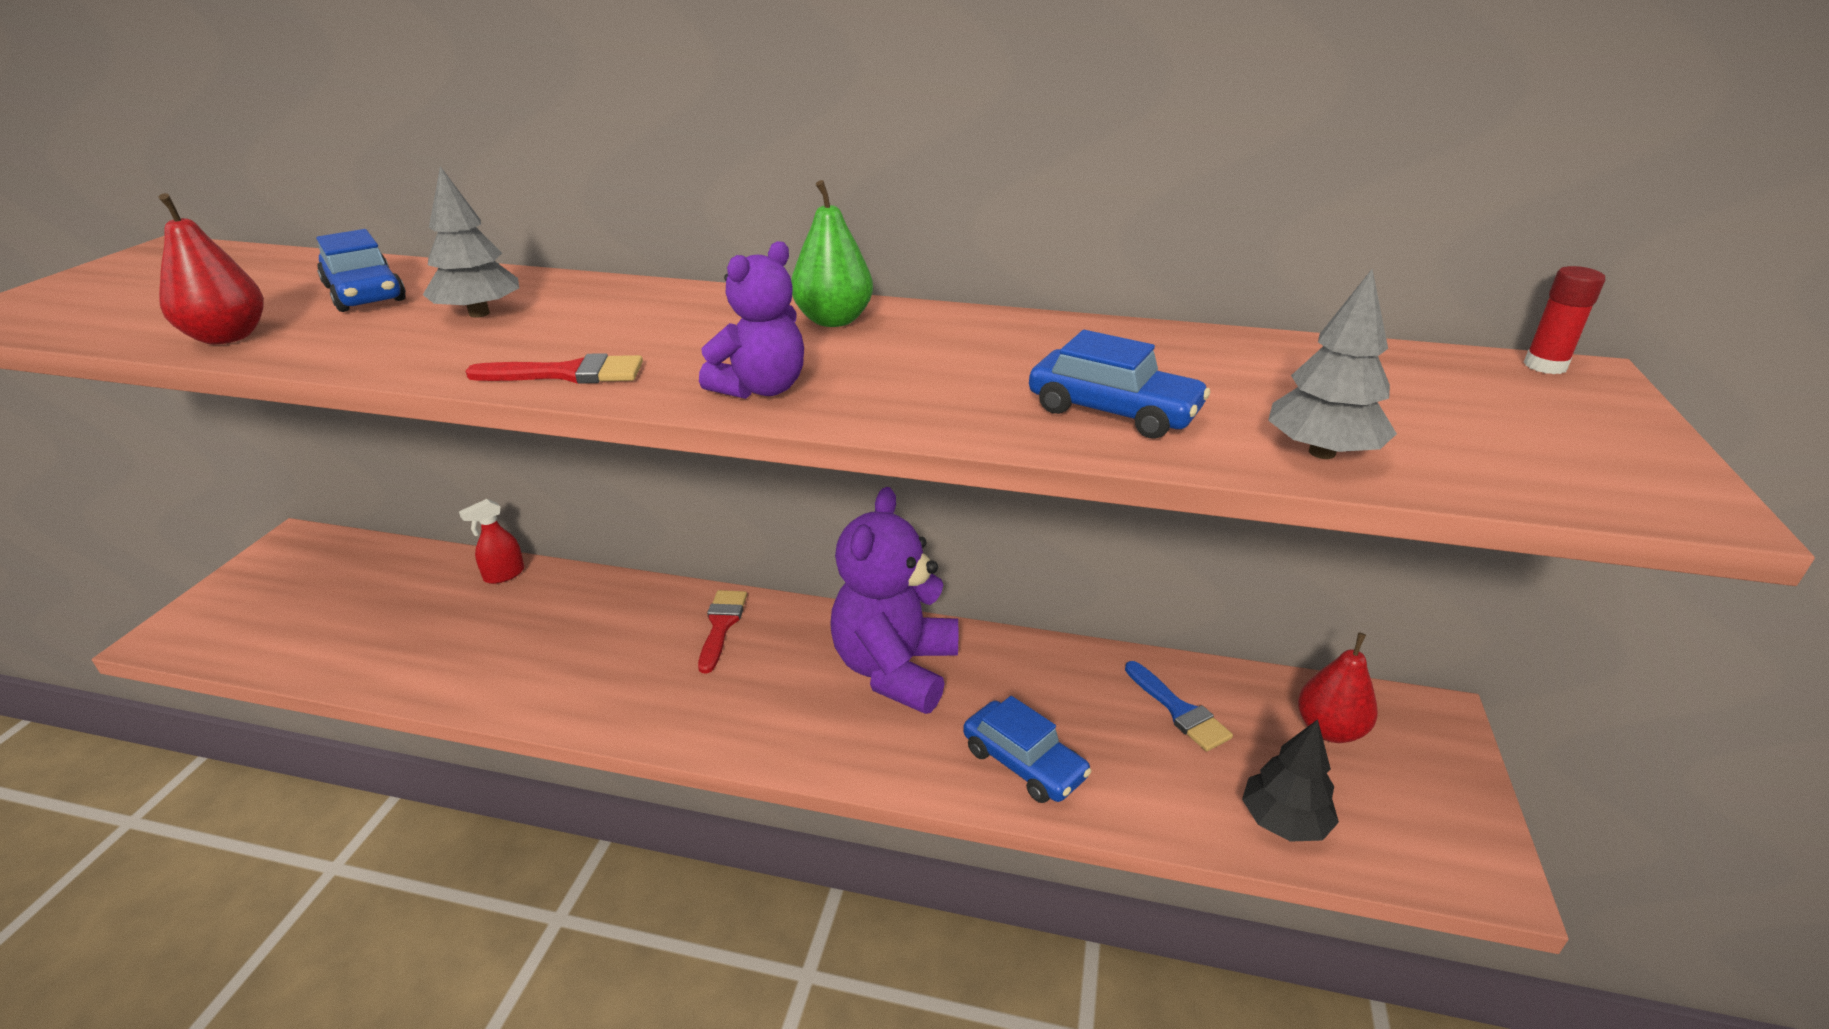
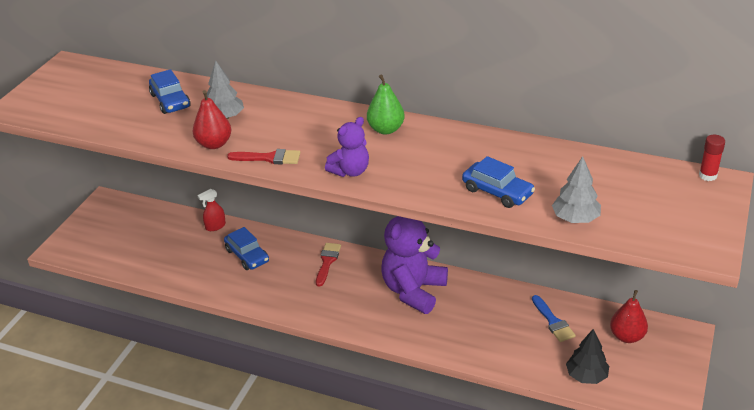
camera: 10 degrees right, 5 degrees up
red pear [158,193,264,344] -> red pear moved to [192,90,231,149]
blue car [963,696,1092,803] -> blue car moved to [224,227,269,270]

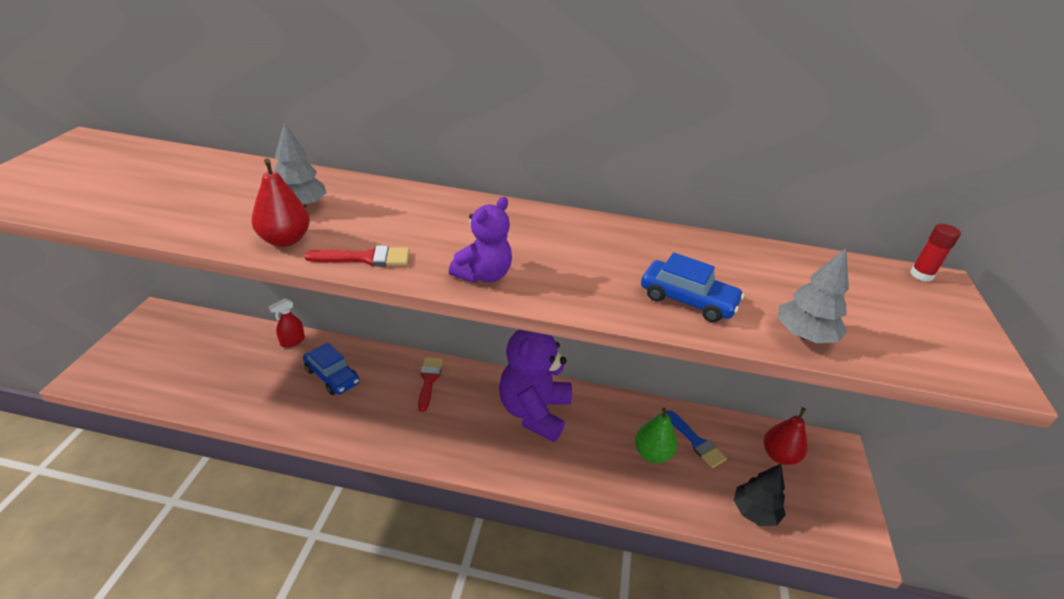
camera: 15 degrees left, 0 degrees up
blue car [149,69,191,114] -> none
green pear [367,74,405,135] -> green pear moved to [635,407,677,463]

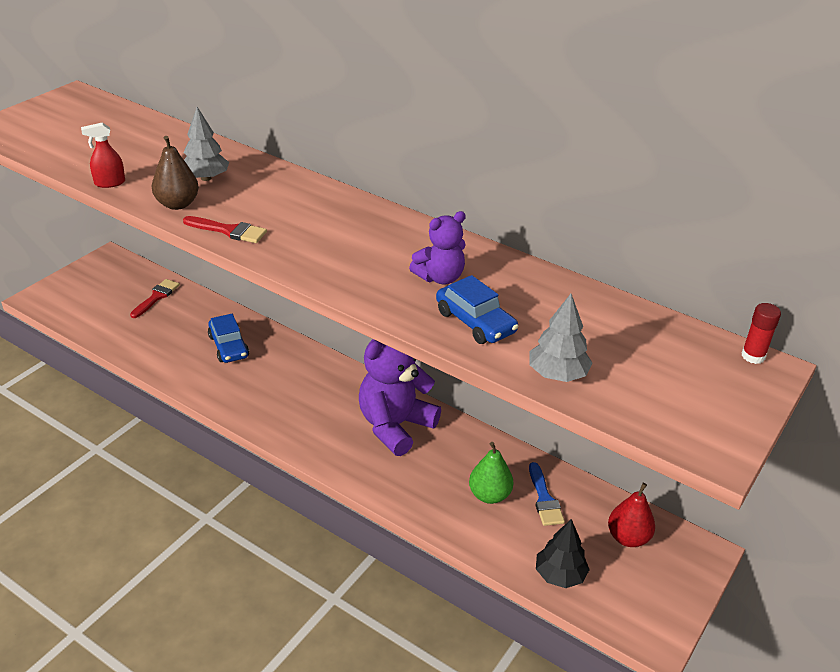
camera: 25 degrees right, 0 degrees up
red pear [251,159,310,247] -> brown pear [152,136,199,210]
red spray bottle [268,298,305,348] -> red spray bottle moved to [81,123,125,188]
red brush [418,357,443,412] -> red brush moved to [130,279,180,318]
purple teddy bear [449,197,512,283] -> purple teddy bear moved to [409,211,466,284]

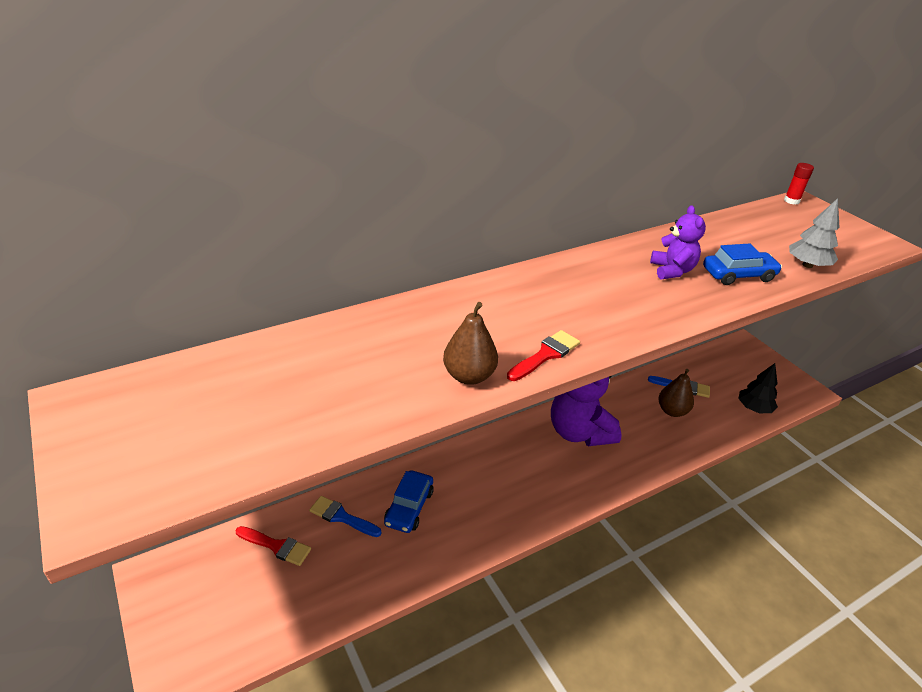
camera: 65 degrees left, 0 degrees up
red spray bottle [81,123,125,188] -> none
red brush [130,279,180,318] -> red brush turned 150 degrees clockwise [236,526,311,566]
grey tree [183,107,229,181] -> none
blue car [208,314,249,363] -> blue car turned 105 degrees clockwise [384,470,434,533]
green pear [469,442,514,504] -> brown pear [658,369,694,417]
red pear [608,483,655,547] -> none
none -> blue brush [309,496,382,537]

